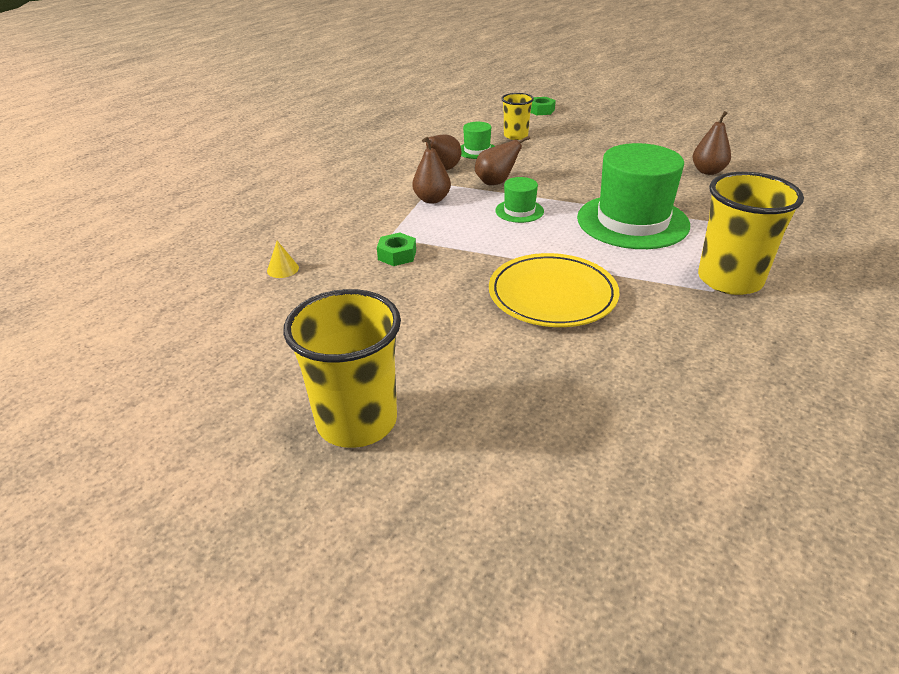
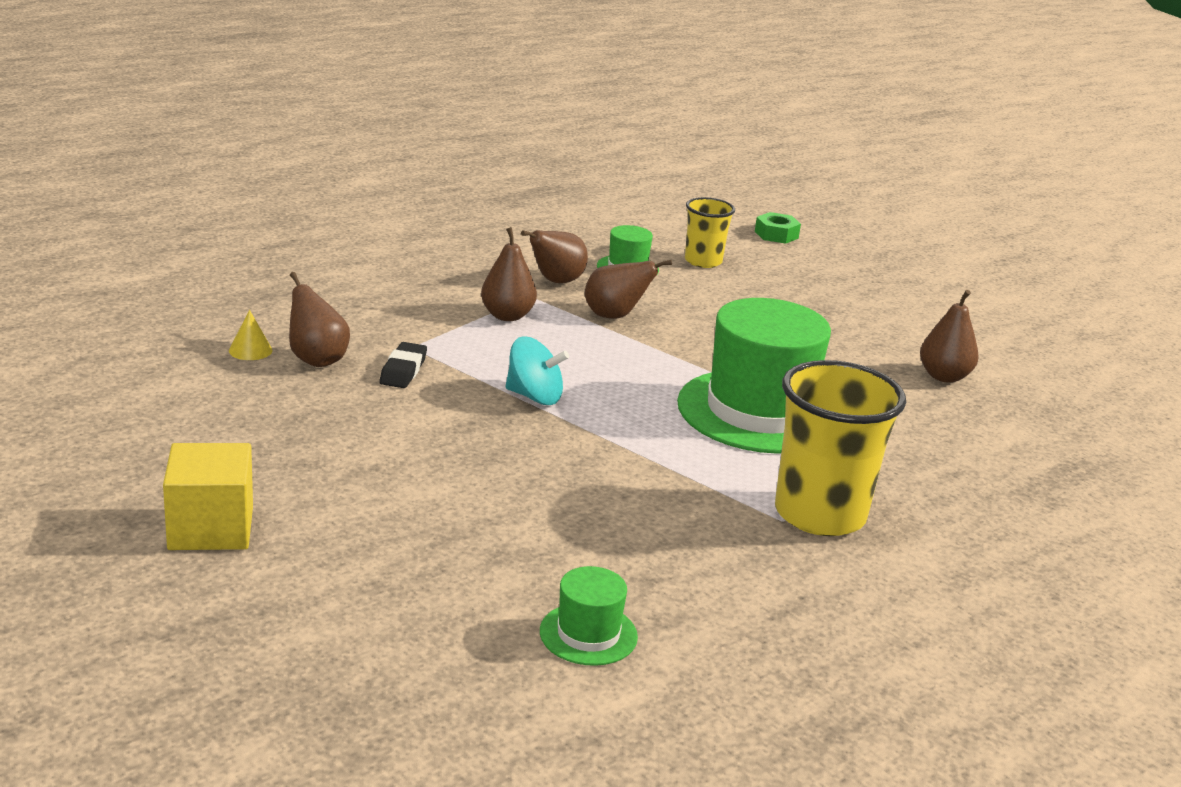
camera: 15 degrees right, 10 degrees down
yellow cup [283,289,401,448] -> yellow cube [163,443,253,550]
green nut [377,233,416,266] -> black eraser [379,342,427,388]
yellow plate [489,253,619,327] -> none
green hat [495,177,544,223] -> green hat moved to [540,566,638,666]
none -> brown pear [289,272,350,367]
none -> turquoise spinning top [505,336,569,405]

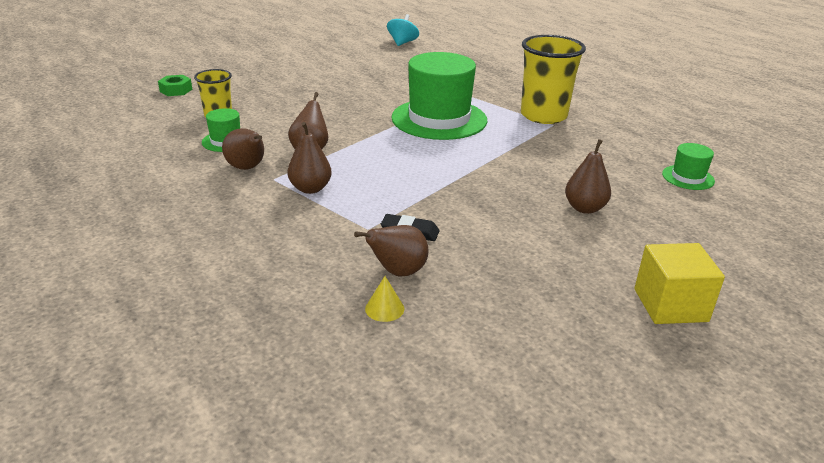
camera: 85 degrees left, 5 degrees up
turquoise spinning top [505,336,569,405] -> turquoise spinning top moved to [387,14,419,46]
brown pear [920,290,979,383] -> brown pear moved to [565,139,611,214]

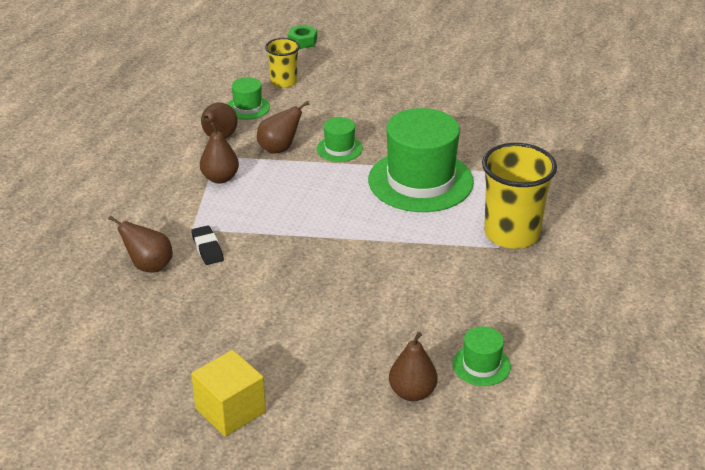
camera: 55 degrees right, 5 degrees up
yellow cone [365,276,404,322] -> none
turquoise spinning top [387,14,419,46] -> none
brown pear [565,139,611,214] -> brown pear moved to [389,332,438,401]
none -> green hat [317,117,363,162]

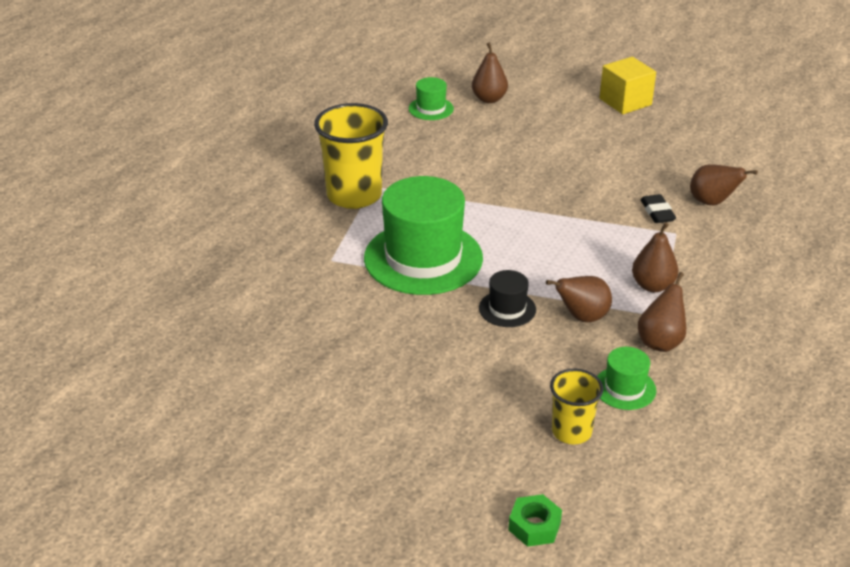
camera: 170 degrees left, 0 degrees up
green hat [317,117,363,162] -> black hat [479,270,536,327]

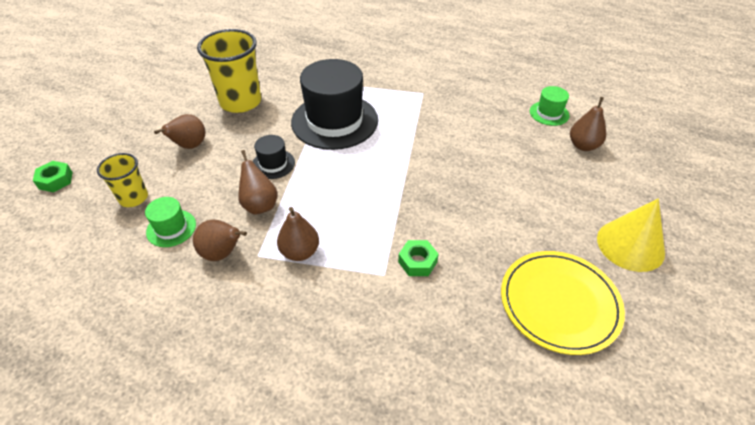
camera: 85 degrees right, 10 degrees up
yellow cup [314,103,388,209] -> yellow cup moved to [197,29,261,113]
green hat [364,176,483,295] -> black hat [291,59,378,150]
yellow cube [600,57,656,114] -> yellow cone [597,198,665,272]
black eraser [641,194,676,223] -> green nut [398,240,438,276]
brown pear [690,164,758,205] -> brown pear moved to [154,114,205,149]
none -> yellow plate [501,251,625,355]

